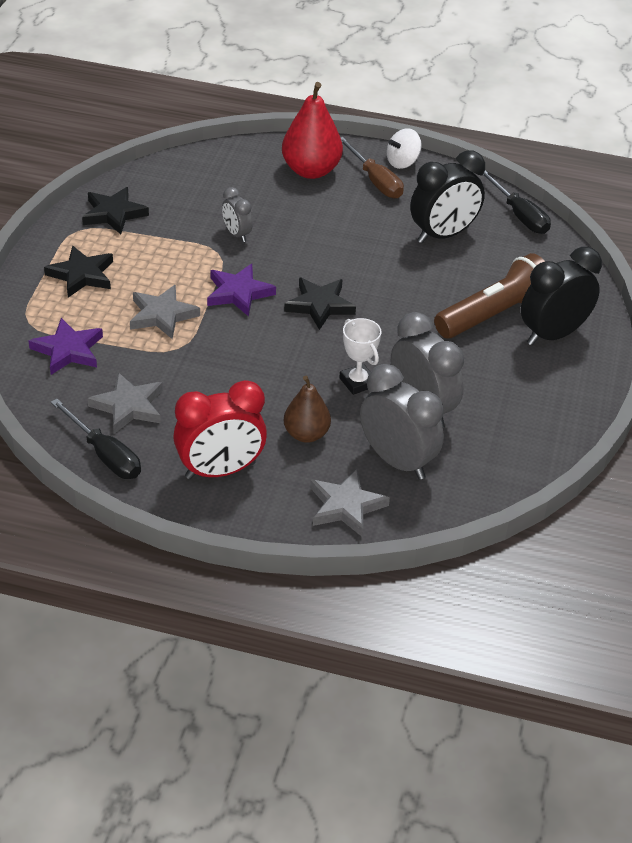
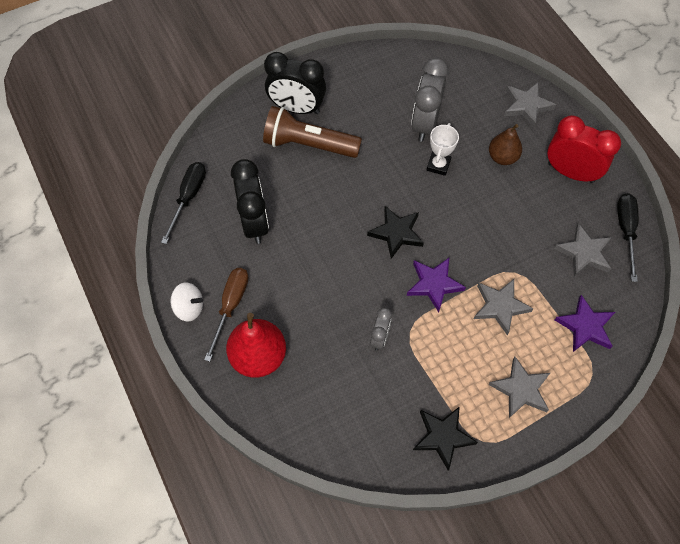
camera: 130 degrees left, 20 degrees up
black star [44,246,113,297] -> grey star [489,357,550,418]
grey clock [360,364,444,480] -> none
black clock [410,150,485,243] -> black clock turned 60 degrees clockwise [231,159,269,244]

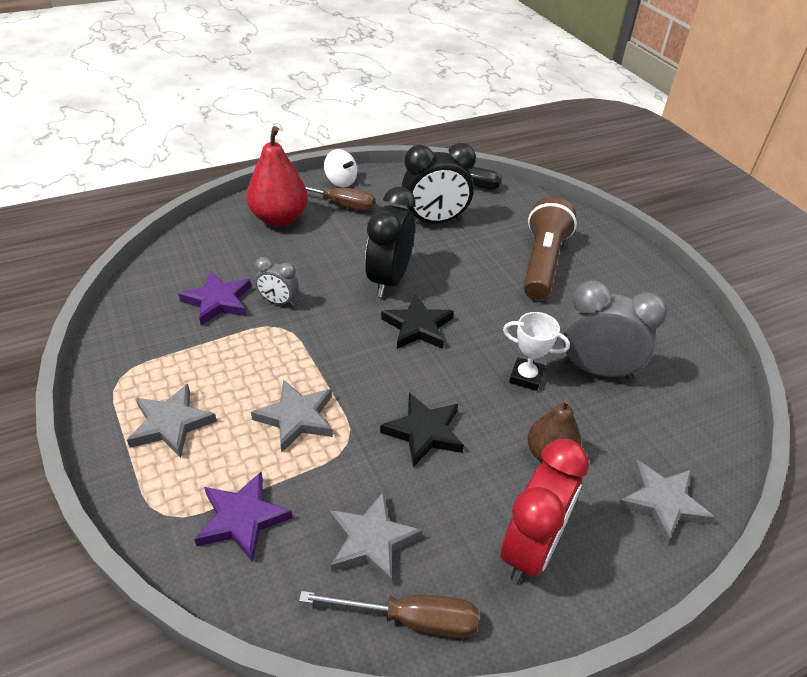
camera: 90 degrees right, 20 degrees down
white spinning top [171,282,203,322] -> white spinning top turned 60 degrees counterclockwise [324,149,357,187]
black clock [264,52,326,114] -> black clock moved to [365,187,415,297]
purple star [407,258,466,312] -> purple star moved to [178,271,251,326]
black star [413,406,478,470] -> black star moved to [380,393,464,467]
black screwdriver [617,193,639,282] -> brown screwdriver [299,591,479,638]

